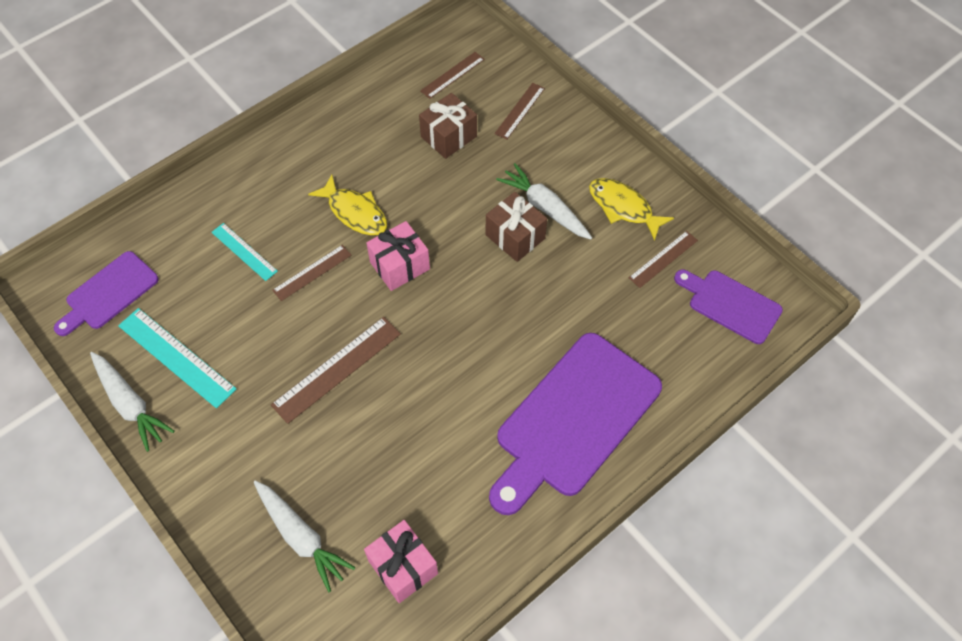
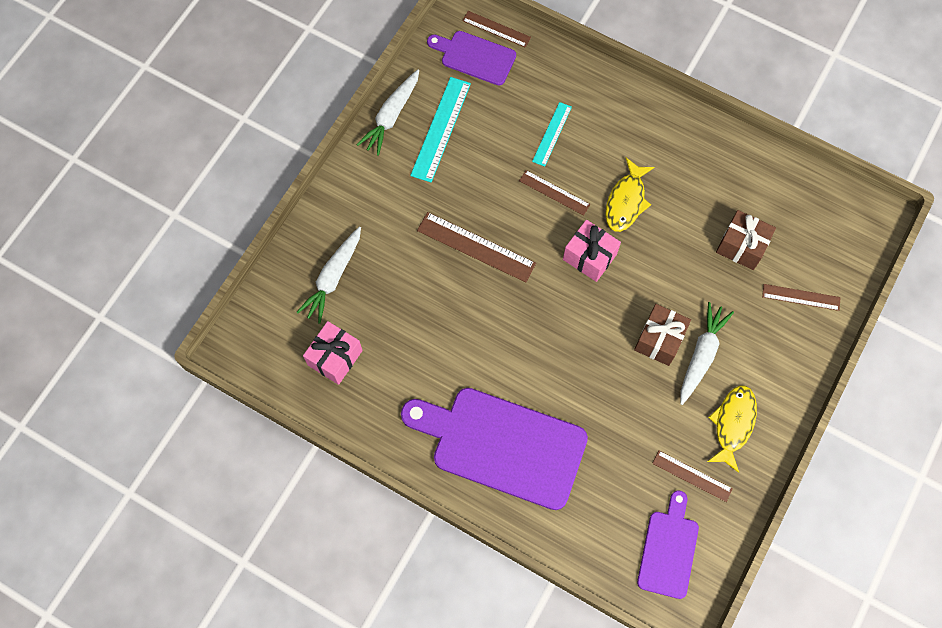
camera: 70 degrees right, 10 degrees up
brown ruler [420,52,485,99] -> brown ruler moved to [462,11,531,48]

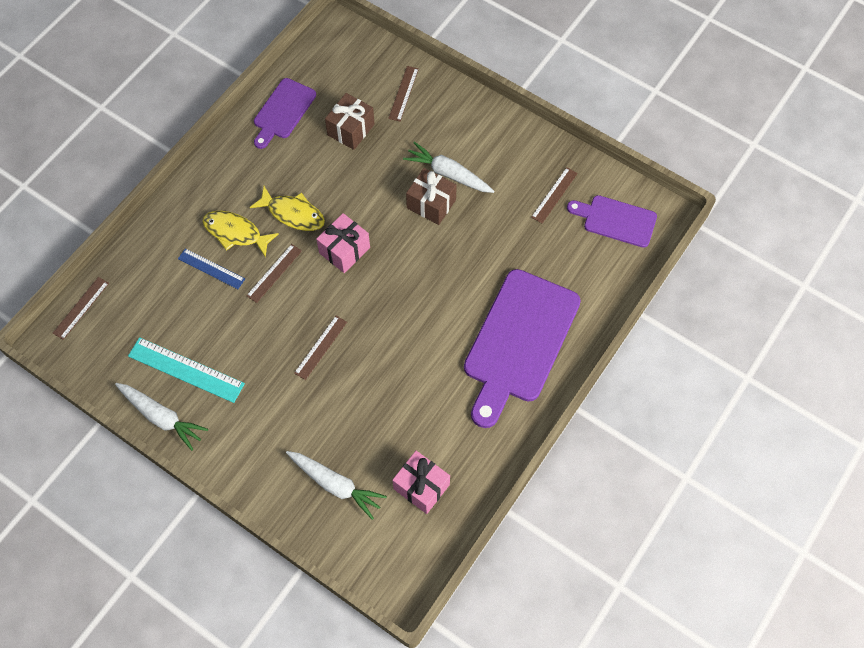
camera: 85 degrees left, 5 degrees down
brown ruler [417,212,536,282] -> brown ruler [294,316,347,380], size x0.62
purple cutting board [427,31,516,85] -> purple cutting board moved to [254,78,316,149]
turquoise ruler [532,102,572,167] -> blue ruler [178,249,245,289]
yellow fish [707,385,757,473] -> yellow fish moved to [203,211,279,257]

